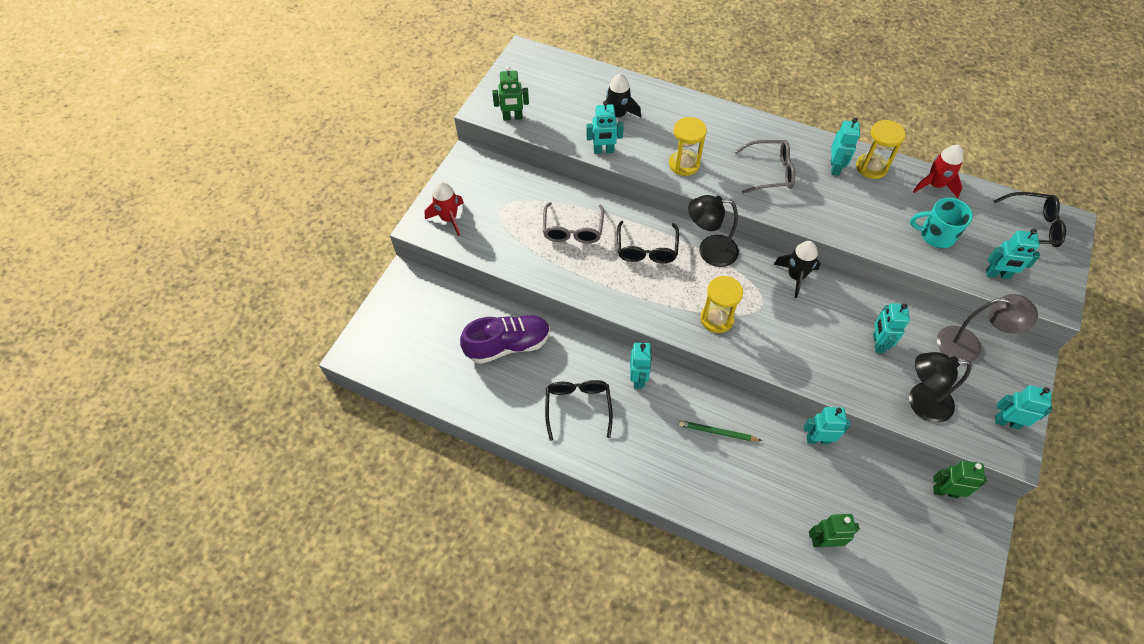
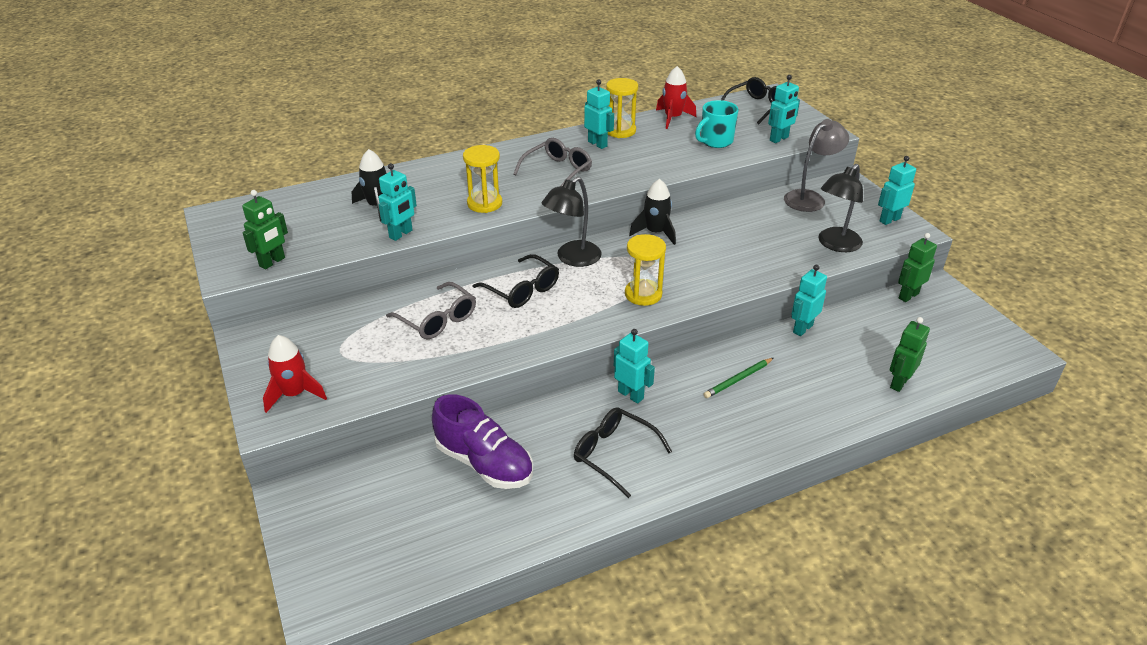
camera: 50 degrees left, 20 degrees down
purple shoe [460,315,550,364] -> purple shoe turned 105 degrees clockwise [432,394,533,489]
turquoise robot [873,303,910,353] -> none

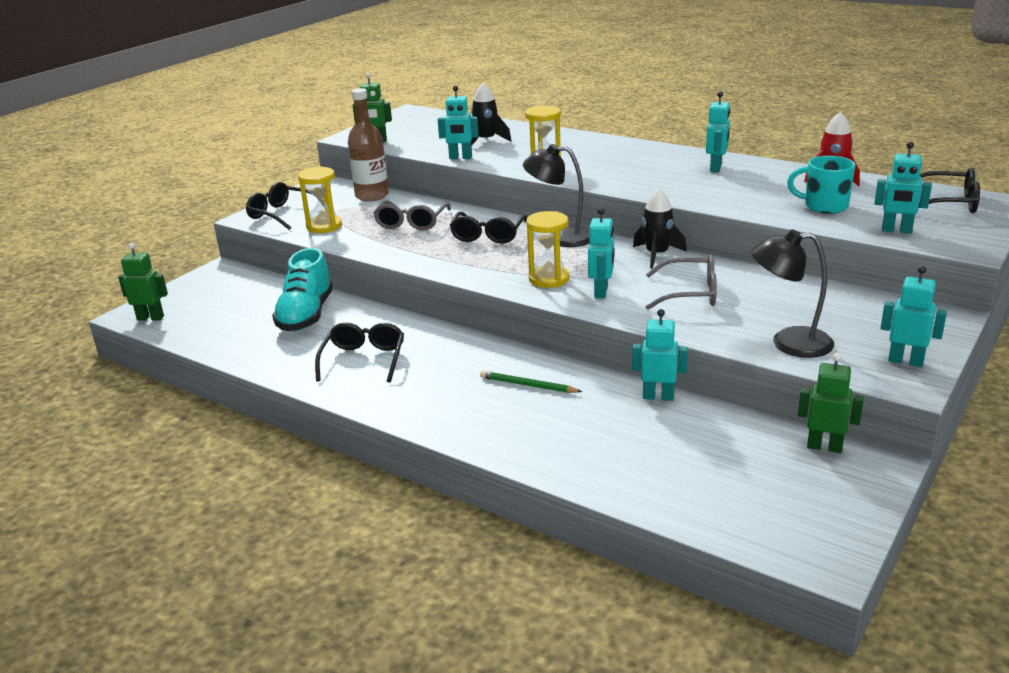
camera: 60 degrees right, 10 degrees down
red rocket [263,335,327,413] -> black glasses [246,182,324,230]
purple shoe [432,394,533,489] -> turquoise shoe [272,248,333,331]
grey glasses [513,138,592,186] -> grey glasses moved to [646,255,717,310]
yellow hourglass [606,78,638,138] -> yellow hourglass moved to [298,167,342,233]
turquoise robot [614,329,655,404] -> turquoise robot moved to [588,208,614,298]
grey lamp [784,119,849,212] -> none
green robot [890,317,930,392] -> green robot moved to [118,243,168,320]
none -> brown bottle [348,88,389,202]

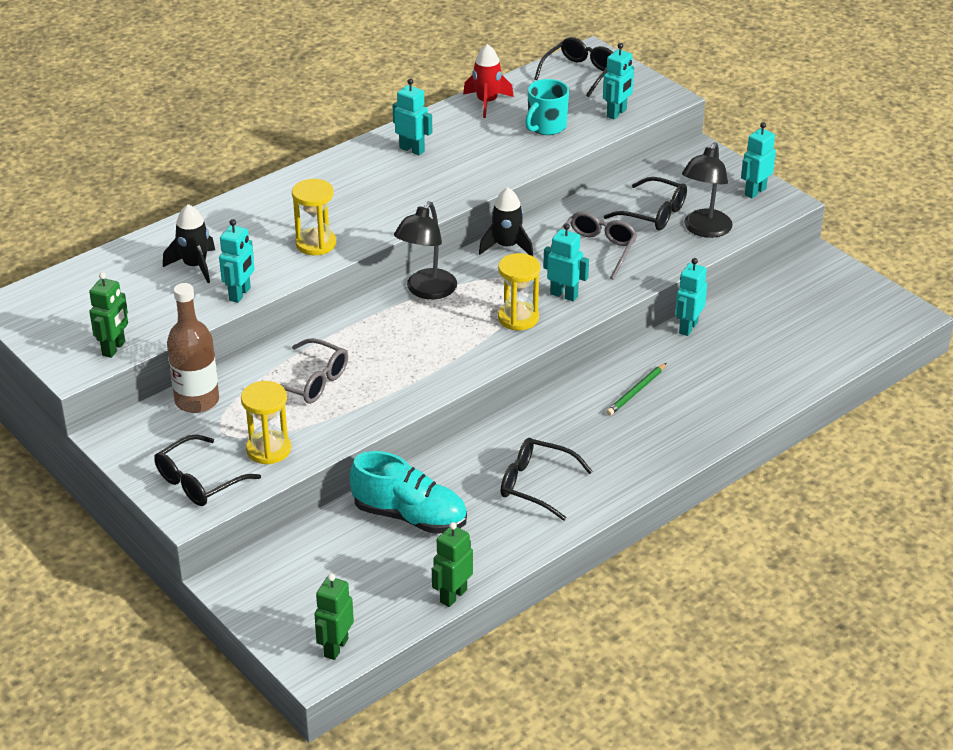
camera: 75 degrees left, 10 degrees up
black glasses [450,212,527,244] -> black glasses moved to [604,177,687,231]
green robot [798,353,864,453] -> green robot moved to [432,522,473,607]

